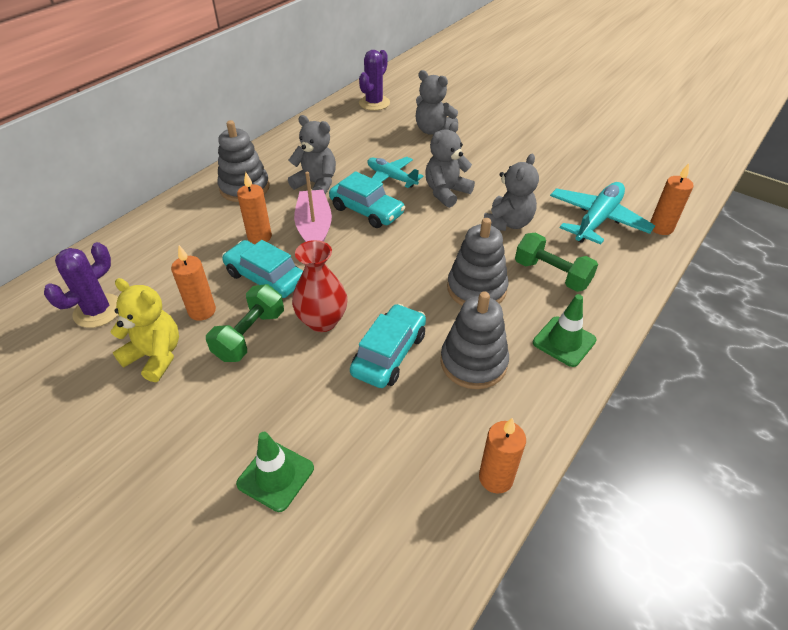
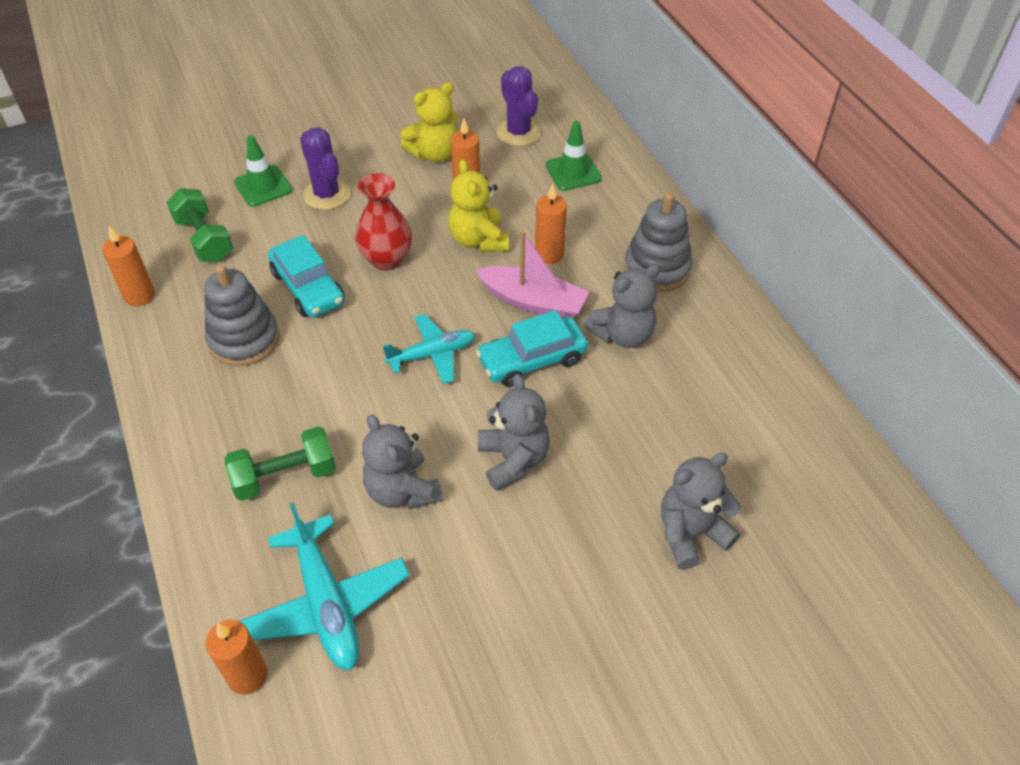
camera: 120 degrees right, 5 degrees up
green dumbbell [206,284,284,362] -> green dumbbell moved to [167,188,233,262]
turquoise car [222,240,303,298] -> yellow teddy bear [448,159,509,252]
purple cactus [359,50,390,111] -> purple cactus moved to [300,127,350,210]
turquoise plane [367,157,424,188] -> turquoise plane moved to [383,314,475,384]
grey stacking toy [447,218,508,305] -> none
green traffic cone [533,294,597,367] -> green traffic cone moved to [545,121,602,191]

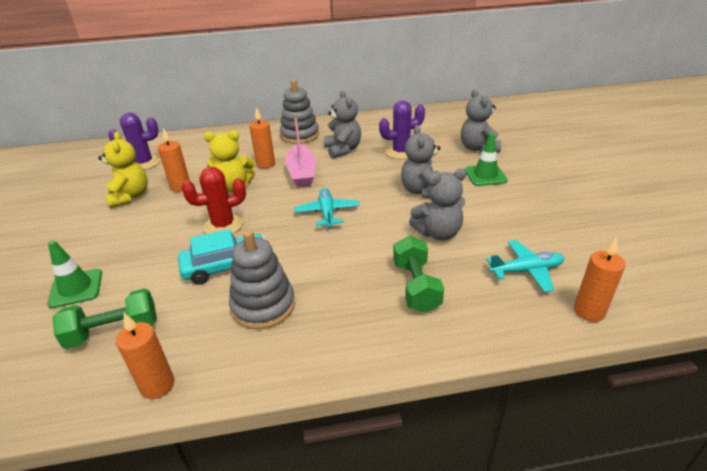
camera: 75 degrees left, 15 degrees down
turquoise plane [239,502,410,670] -> turquoise plane [486,240,564,292], size x0.66
purple cactus [300,127,350,210] -> purple cactus moved to [379,101,425,159]
red vase [355,173,412,271] -> red cactus [182,167,246,234]
pink boat [475,230,589,319] -> pink boat turned 135 degrees clockwise [285,114,316,187]
turquoise car [476,310,588,387] -> none
grey teddy bear [478,374,550,491] -> grey teddy bear turned 90 degrees counterclockwise [401,125,440,198]
green traffic cone [545,121,602,191] -> green traffic cone moved to [465,133,508,186]

